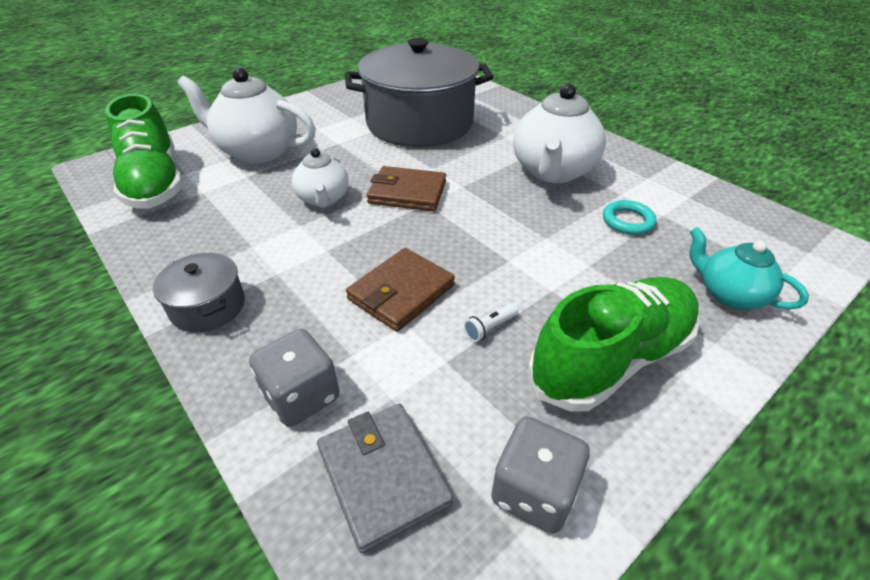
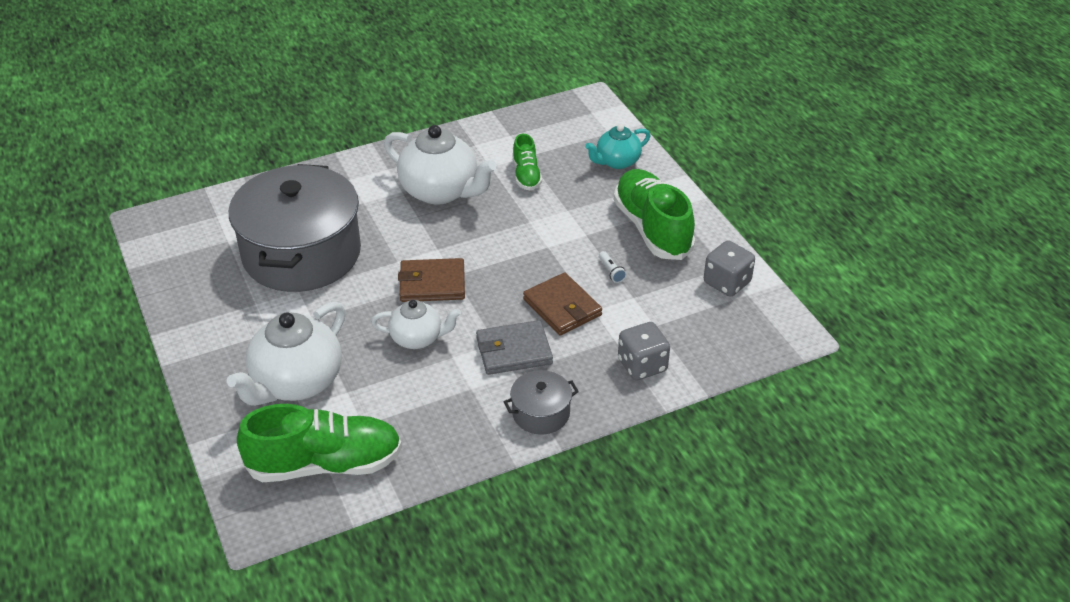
camera: 75 degrees left, 0 degrees up
grey wallet [317,404,453,554] -> grey wallet moved to [476,320,553,375]
brown wallet [367,166,446,211] -> brown wallet turned 60 degrees clockwise [398,258,465,302]
turquoise ring [603,200,657,235] -> green shoe [512,134,542,190]

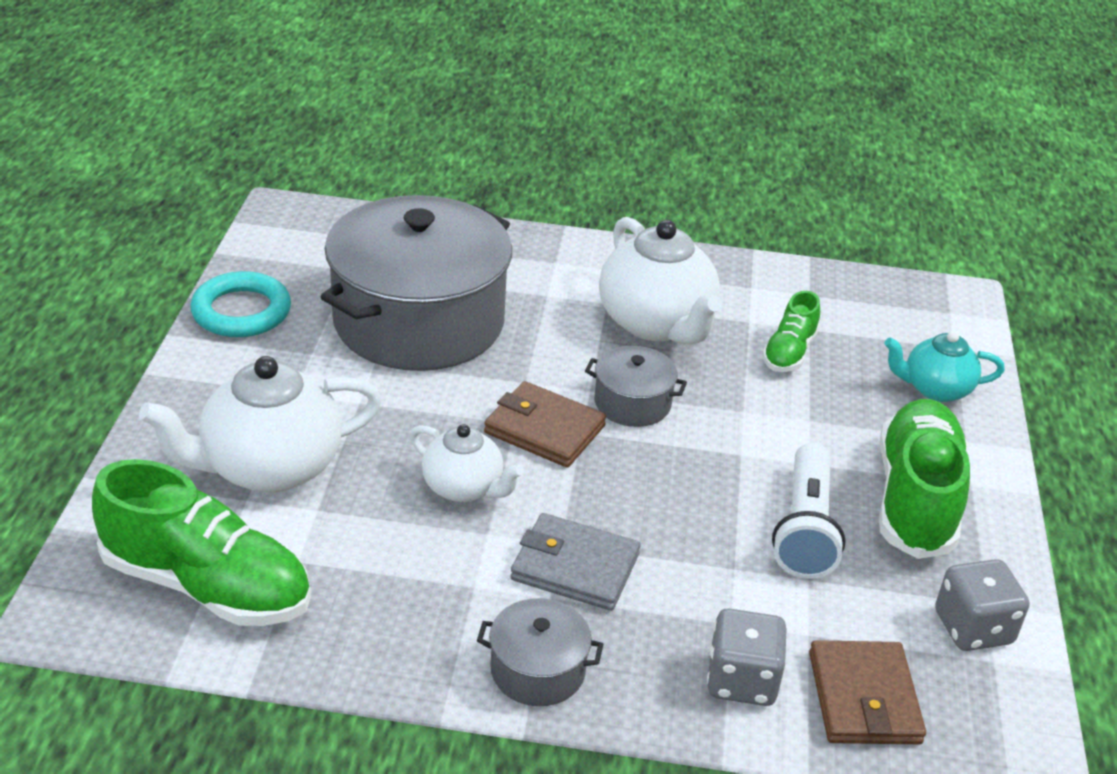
camera: 30 degrees right, 5 degrees down
brown wallet [523,272,602,335] -> brown wallet moved to [809,640,926,744]
white flashlight [599,251,627,283] -> white flashlight [772,443,846,579], size x2.48
none -> turquoise ring [190,271,291,337]
none -> grey pot [585,346,687,427]

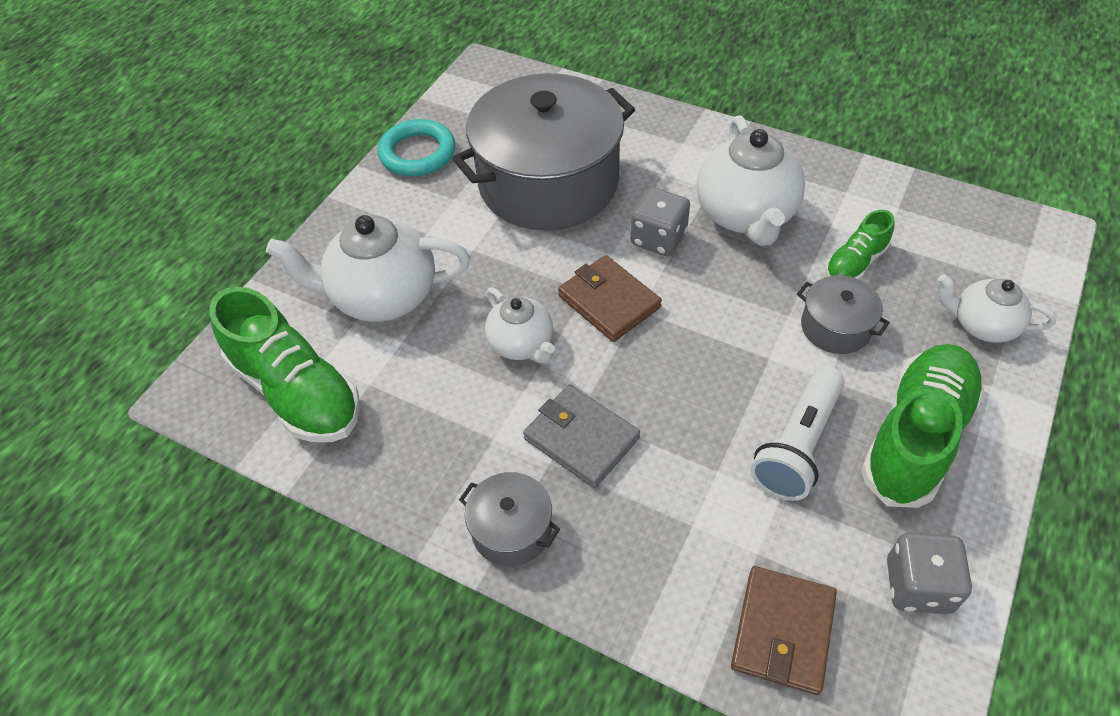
camera: 25 degrees right, 15 degrees up
grey pot [585,346,687,427] -> grey pot moved to [797,275,890,354]
grey dice [707,609,786,706] -> grey dice moved to [631,187,690,256]
turquoise teapot [885,331,1005,402] -> white teapot [938,274,1056,343]

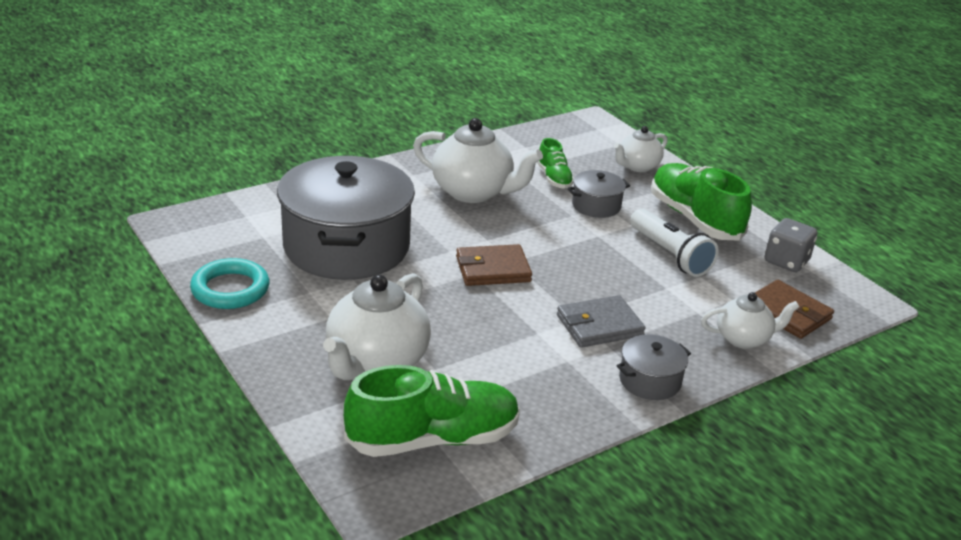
camera: 65 degrees left, 20 degrees down
white teapot [485,287,555,364] -> white teapot moved to [701,292,799,349]
grey dice [631,187,690,256] -> none

